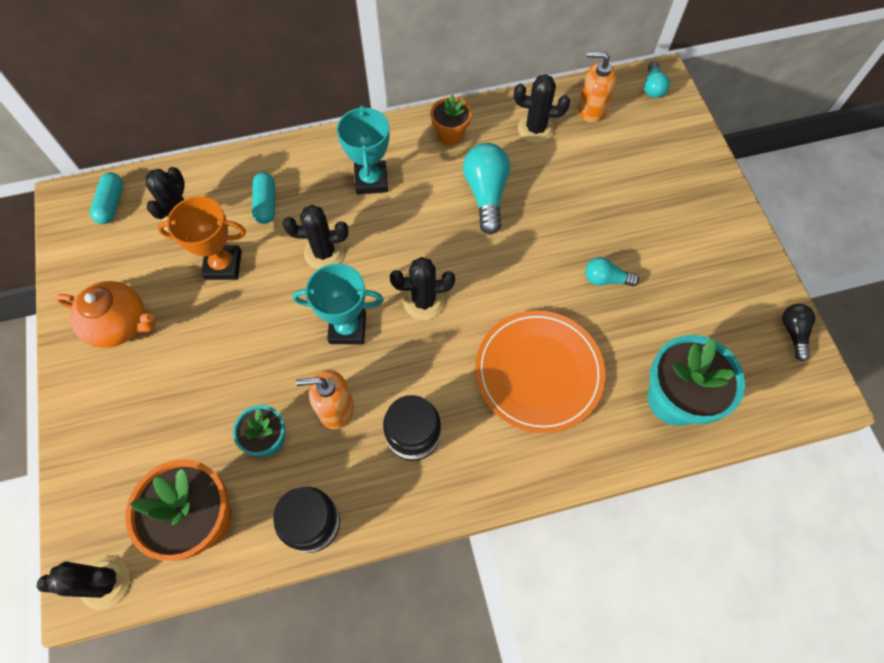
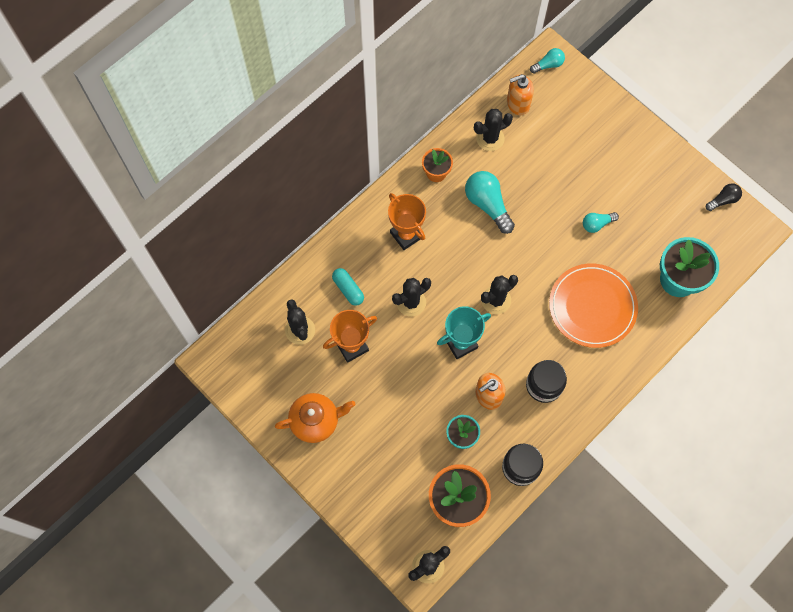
camera: 30 degrees left, 5 degrees up
turquoise capsule [90,172,123,224] -> none
turquoise trophy [337,105,390,195] -> orange trophy [388,193,426,250]
turquoise light bulb [644,61,670,98] -> turquoise light bulb turned 90 degrees counterclockwise [530,48,565,74]
black light bulb [782,304,815,362] -> black light bulb turned 90 degrees clockwise [706,183,742,211]

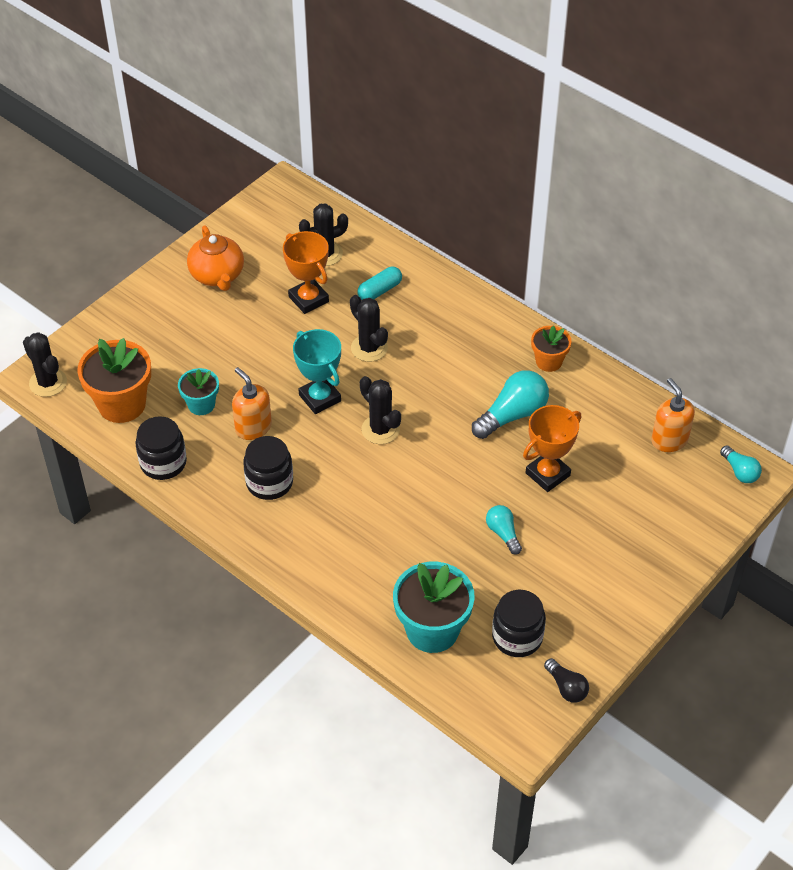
camera: 85 degrees right, 20 degrees down
orange trophy [388,193,426,250] -> orange trophy moved to [523,405,581,492]
black cactus [474,109,513,151] -> none
orange plate [549,263,638,348] -> none
none -> black jar [492,590,546,657]

